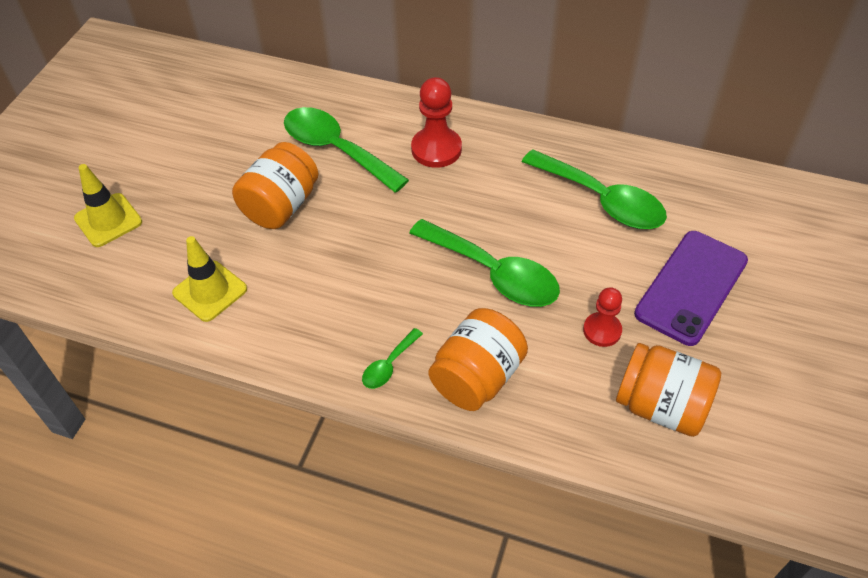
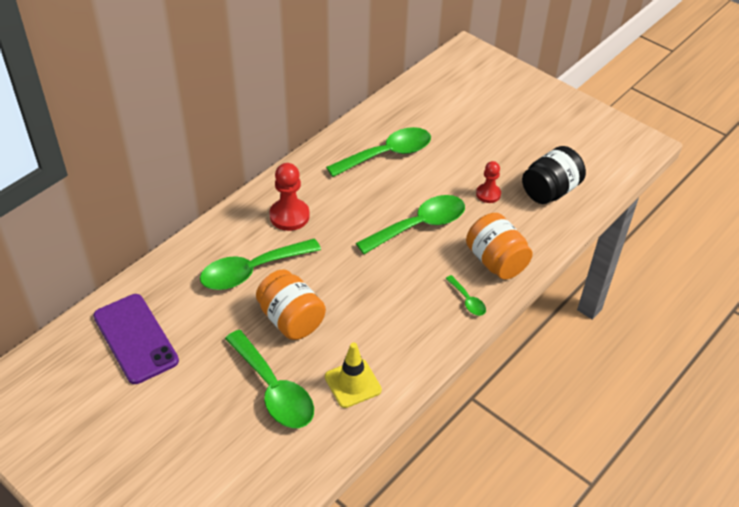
camera: 70 degrees left, 5 degrees down
yellow traffic cone [74,164,142,247] -> none
orange jar [616,343,721,437] -> black jar [522,146,586,204]
purple phone [634,231,748,346] -> purple phone moved to [93,294,179,384]
none -> green spoon [225,330,314,428]

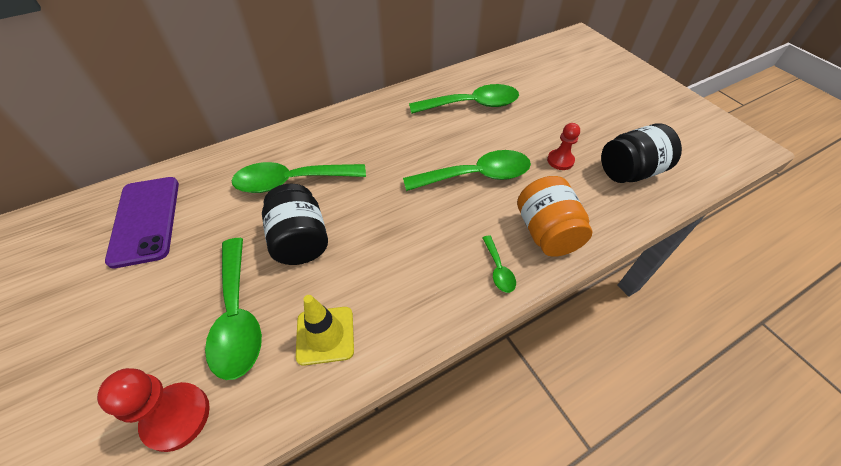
camera: 20 degrees right, 5 degrees up
orange jar [256,269,326,340] -> black jar [262,183,328,265]
red pawn [269,163,310,231] -> red pawn moved to [97,368,210,452]

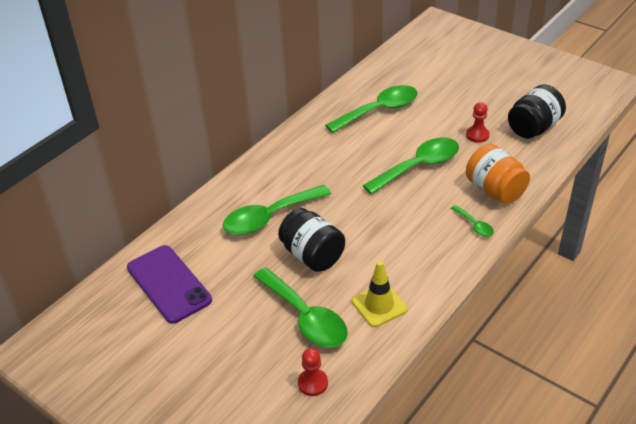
camera: 20 degrees left, 10 degrees down
red pawn [97,368,210,452] -> red pawn [298,348,328,396], size x0.64

